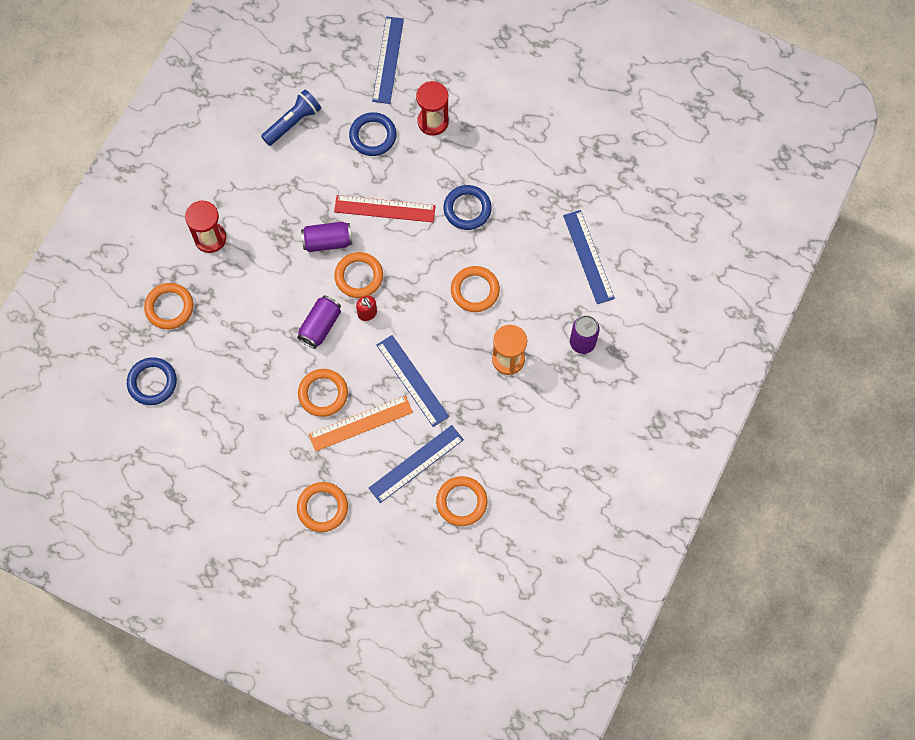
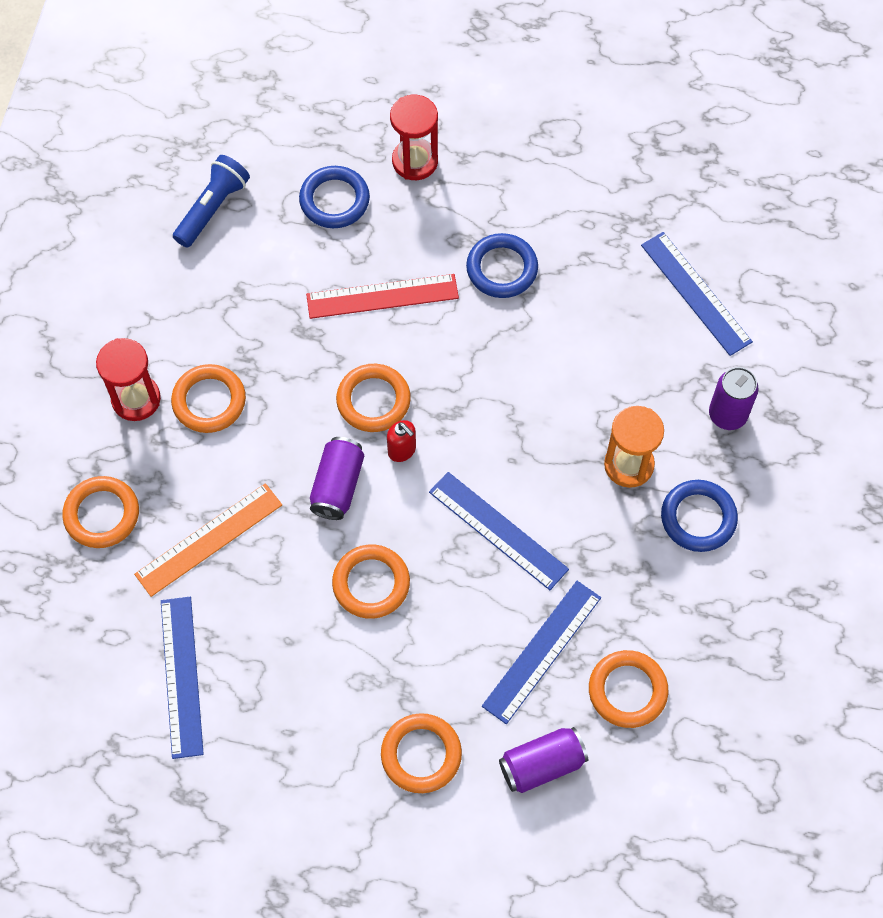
camera: 15 degrees left, 5 degrees down
blue ring [127,357,177,405] -> blue ring moved to [661,480,738,552]
purple can [301,222,352,252] -> purple can moved to [499,727,588,793]
orange ruler [309,395,413,451] -> orange ruler moved to [134,483,282,597]
blue ruler [372,17,404,104] -> blue ruler moved to [161,597,204,759]
orange ring [451,266,500,312] -> orange ring moved to [171,364,246,433]

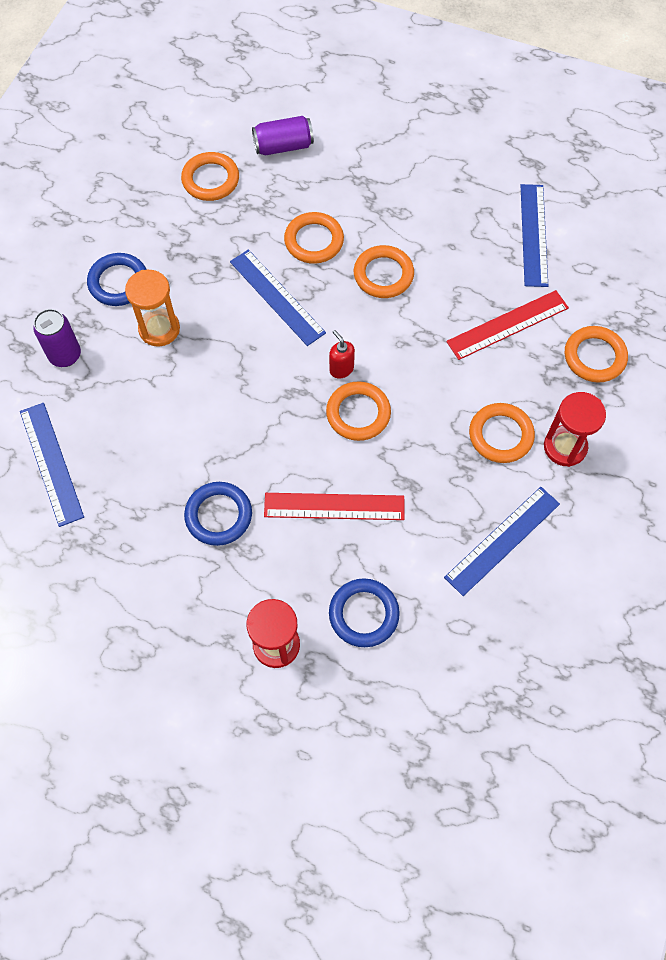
camera: 170 degrees left, 0 degrees up
orange ruler [134,483,282,597] -> red ruler [446,290,569,360]
blue flashlight [173,155,250,248] -> none
purple can [310,437,364,520] -> none
orange ring [381,713,462,793] -> orange ring moved to [284,212,344,264]
blue ruler [482,581,601,724] -> blue ruler moved to [444,487,560,596]

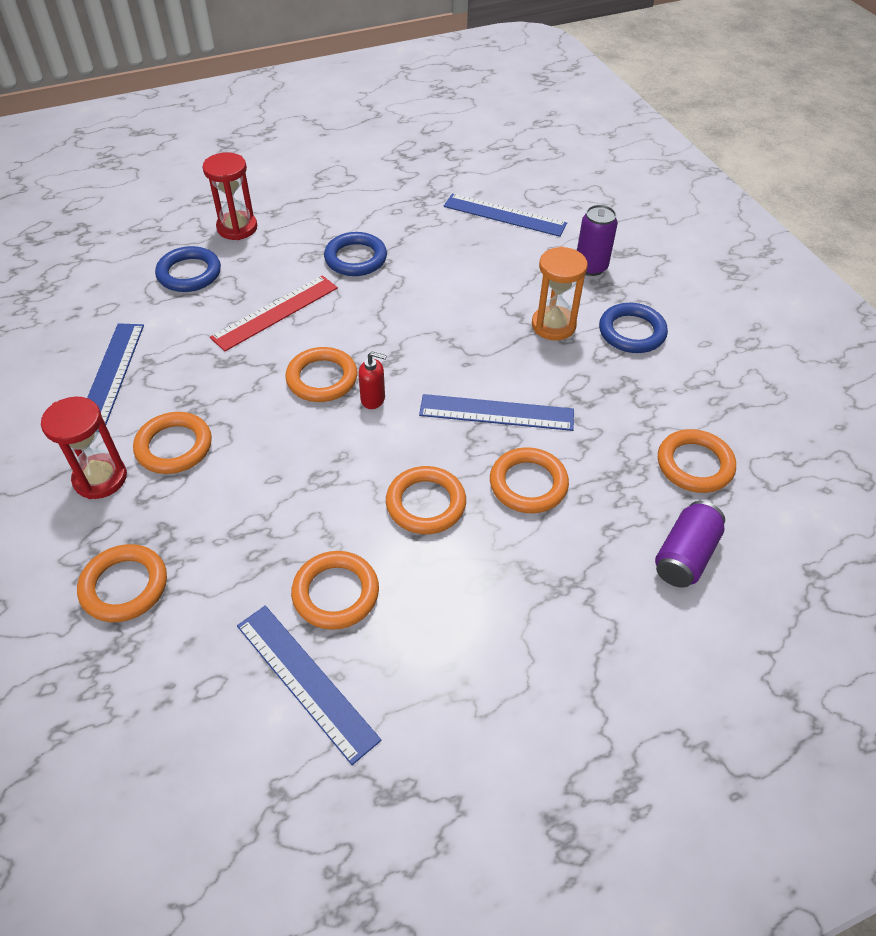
camera: 135 degrees right, 15 degrees down
red ruler [446,290,569,360] -> none
none -> orange ring [291,551,379,630]

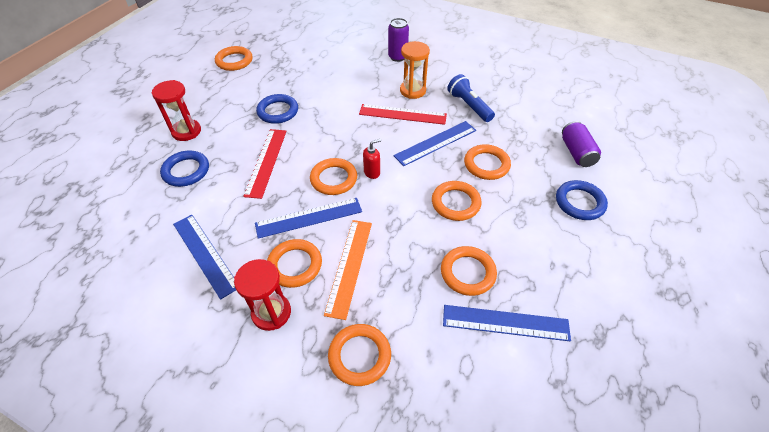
camera: 40 degrees left, 0 degrees up
blue ruler [444,194,567,237] -> blue ruler moved to [255,198,362,239]
blue ring [599,303,668,353] -> blue ring moved to [556,180,608,220]
orange ring [658,429,736,493] -> orange ring moved to [215,46,253,71]
none -> orange ruler [324,220,372,320]
none -> red ruler [359,104,447,125]
none -> blue flashlight [447,74,495,122]

